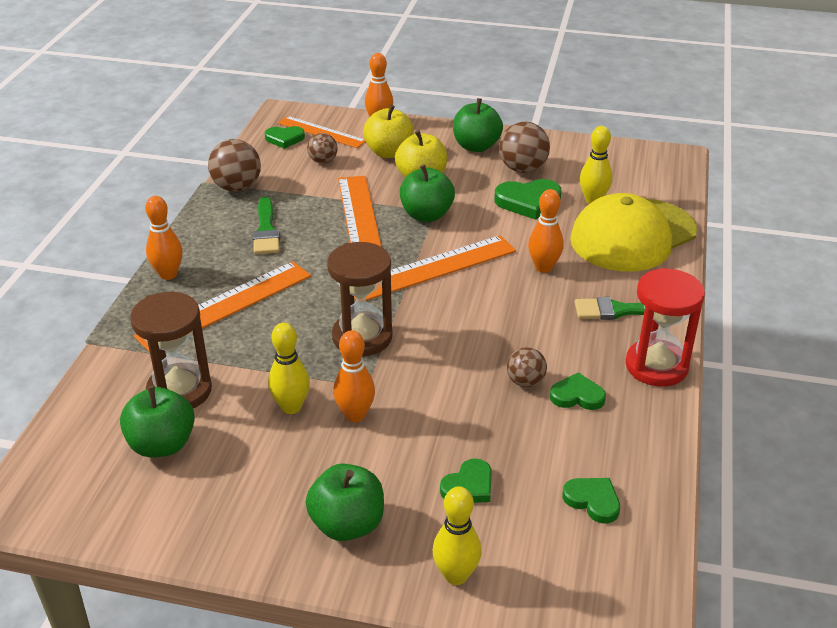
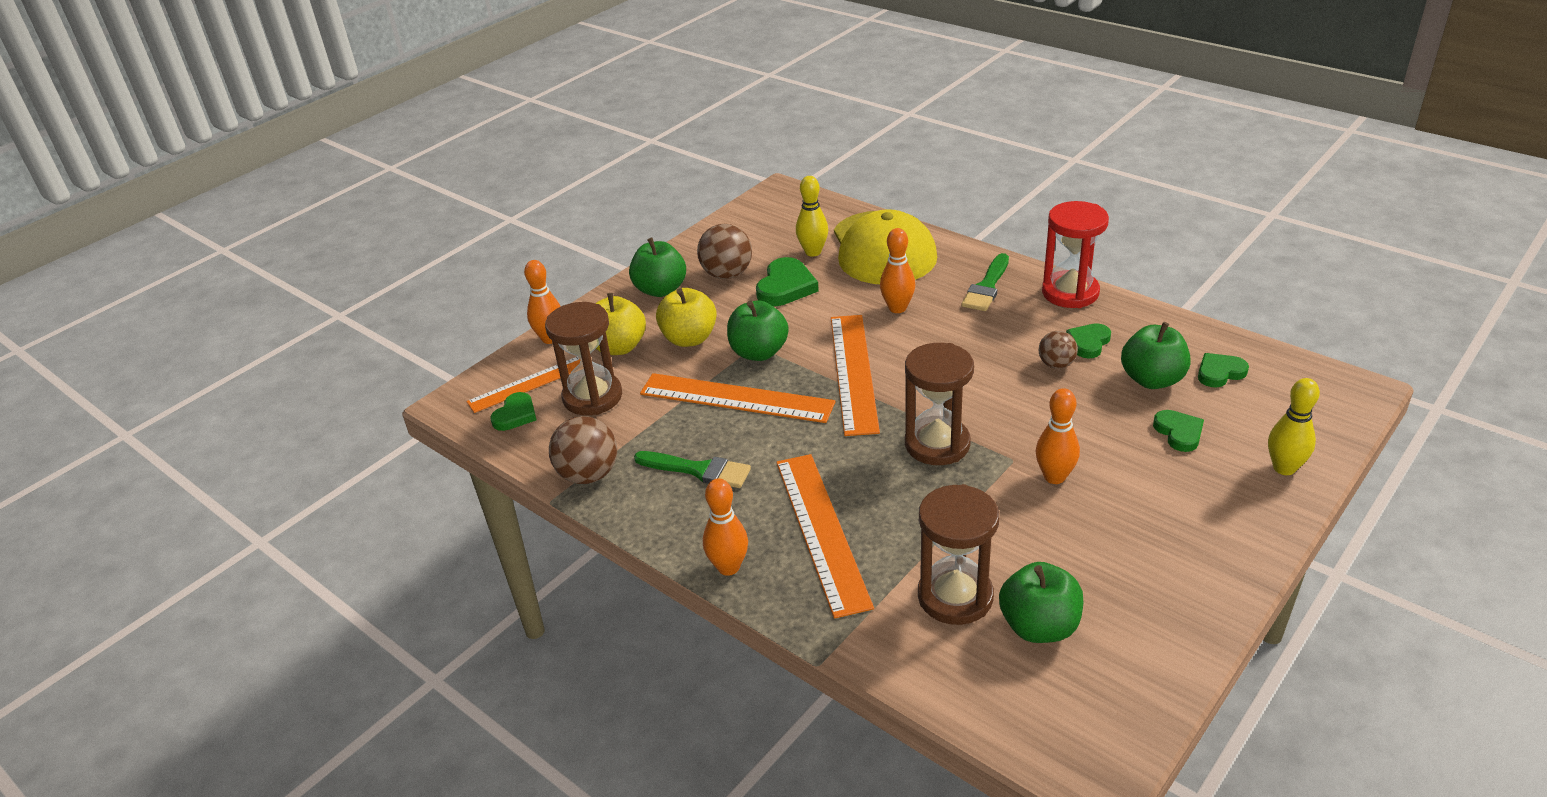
camera: 60 degrees left, 0 degrees up
yellow bowling pin [268,323,310,414] -> none
green apple [306,463,384,541] -> green apple moved to [1121,322,1190,389]
brown ball [307,133,338,164] -> brown hourglass [545,302,622,415]

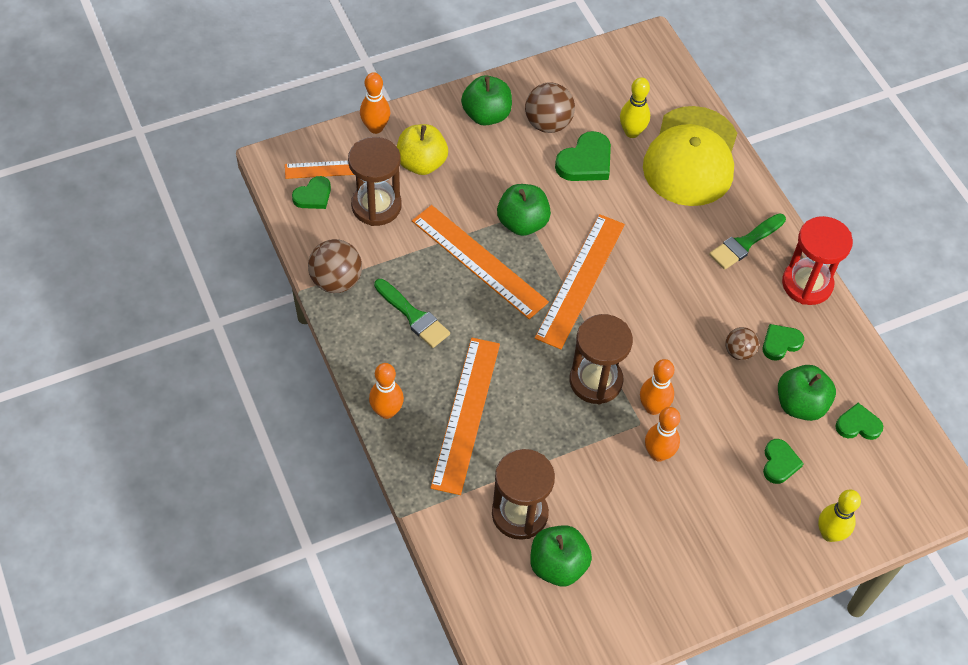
camera: 20 degrees right, 20 degrees up
yellow apple [656,288,717,347] -> none
orange bowling pin [880,228,915,313] -> orange bowling pin moved to [640,359,674,415]

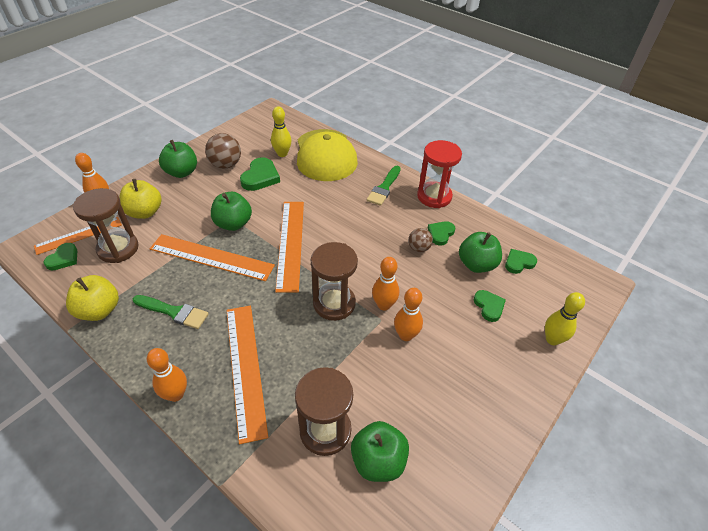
camera: 25 degrees left, 10 degrees down
brown ball [308,239,362,293] -> yellow apple [66,275,119,321]

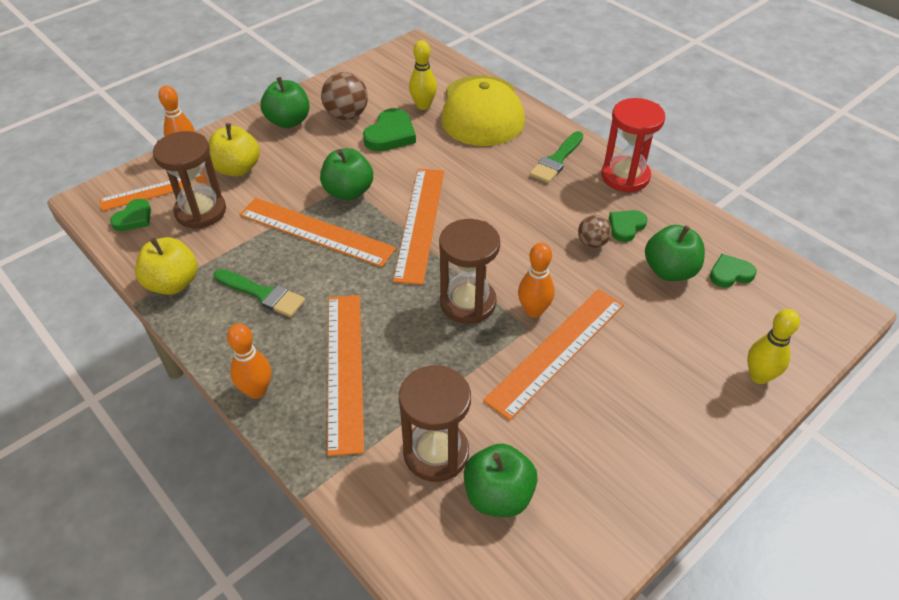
camera: 10 degrees right, 0 degrees up
orange bowling pin [394,288,423,341] -> orange ruler [483,289,624,420]
green heart [474,290,506,322] -> none

